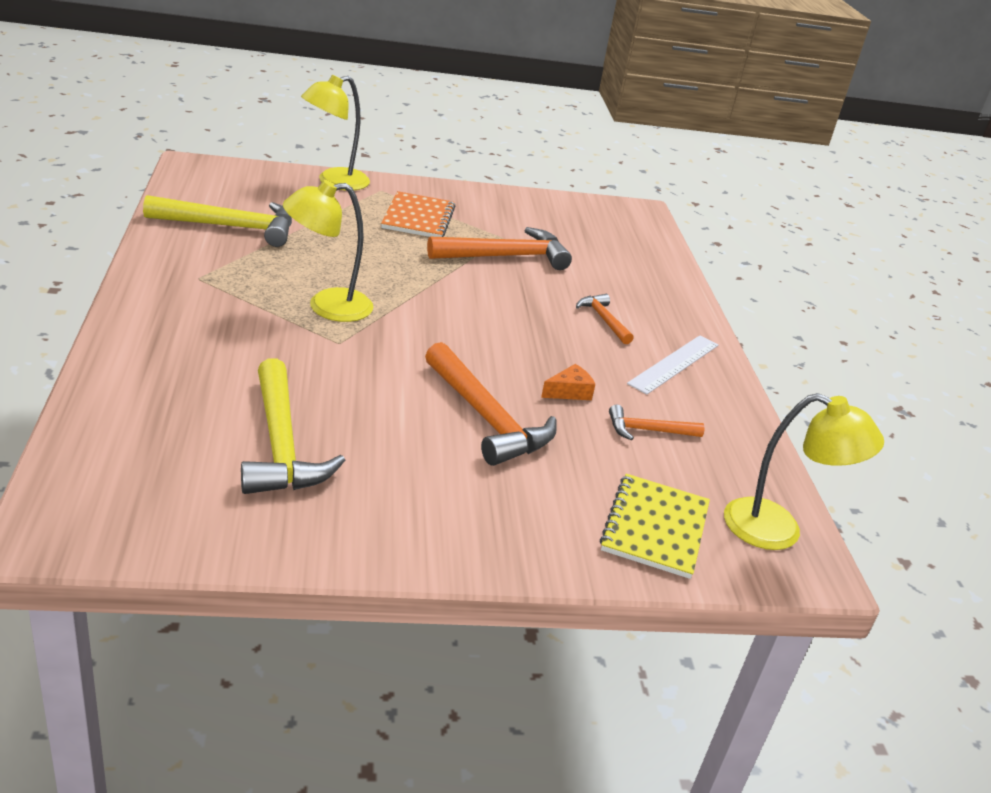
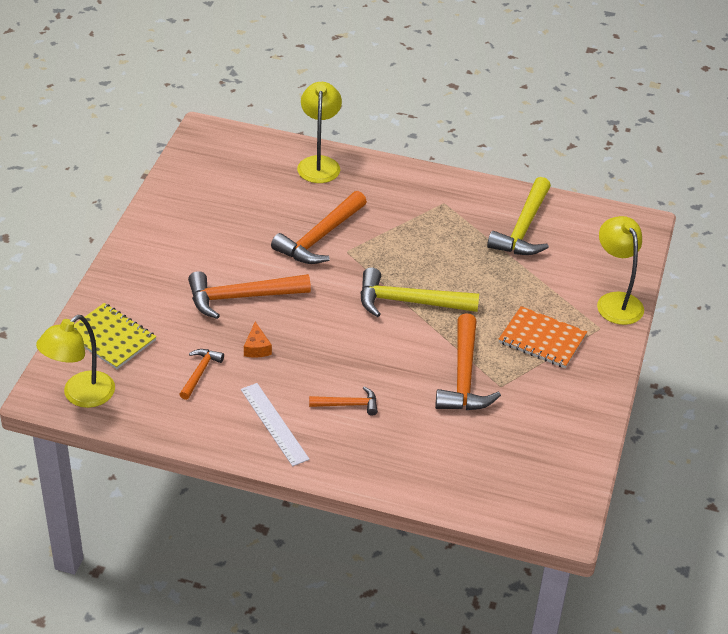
camera: 115 degrees right, 10 degrees up
yellow hammer [241,358,346,494] -> yellow hammer moved to [360,268,479,317]
yellow lamp [283,180,373,322] -> yellow lamp moved to [297,82,342,183]
none -> orange hammer [271,191,367,264]

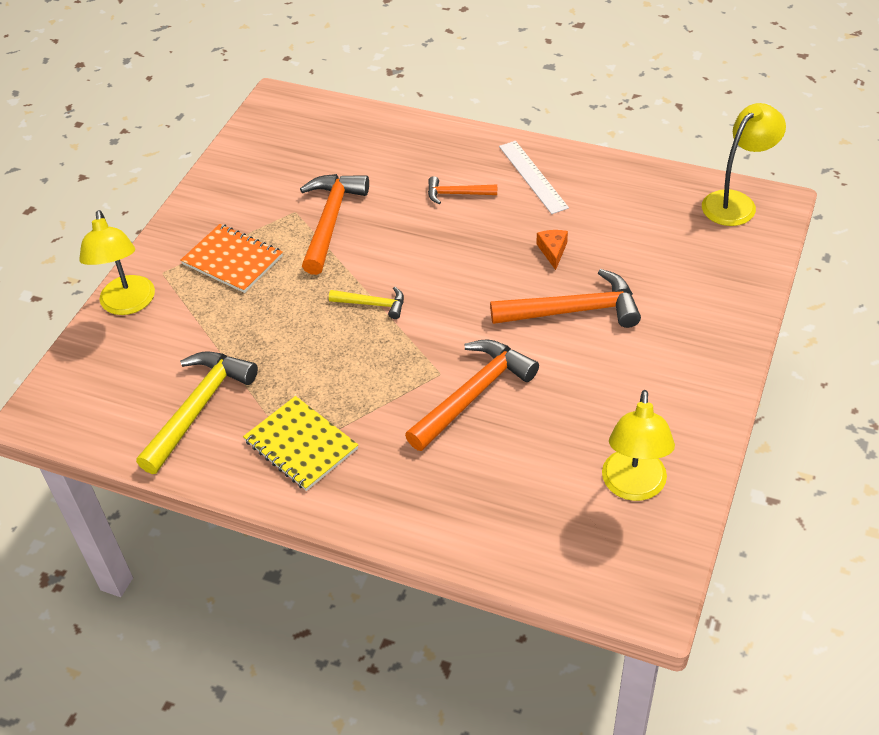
camera: 170 degrees left, 5 degrees up
yellow notebook [74,303,157,369] -> yellow notebook moved to [243,396,358,491]
orange hammer [179,349,224,400] -> none
yellow lamp [297,82,342,183] -> yellow lamp moved to [602,390,675,501]
yellow hammer [360,268,479,317] -> yellow hammer [329,287,404,319], size x0.53

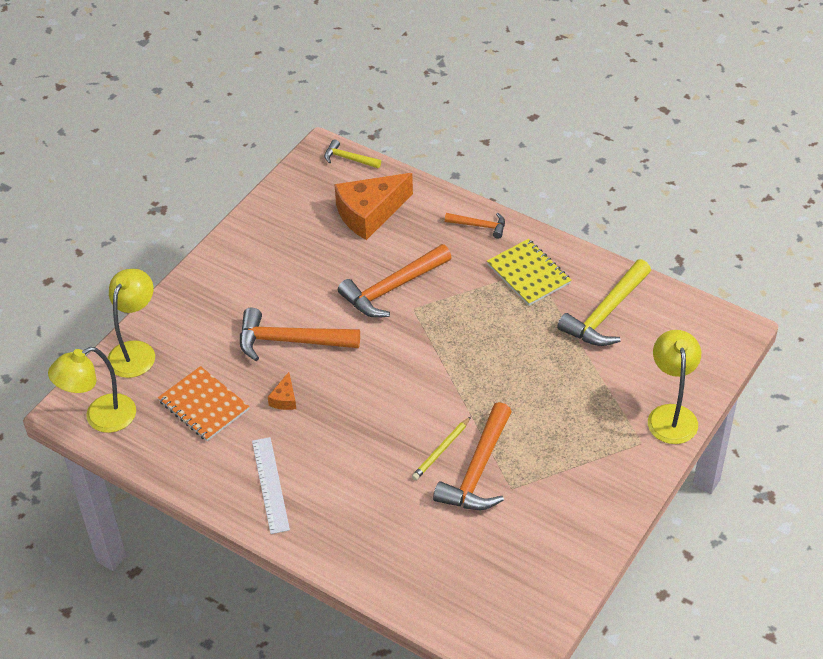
camera: 170 degrees left, 0 degrees up
orange notebook [181,224,283,293] -> orange notebook moved to [158,366,250,441]
yellow hammer [329,287,404,319] -> yellow hammer moved to [325,139,381,168]
orange hammer [428,176,497,204] -> orange hammer moved to [445,213,505,239]
yellow lamp [602,390,675,501] -> yellow lamp moved to [107,269,155,378]
none -> orange cheese [334,173,413,240]
none -> yellow pencil [412,417,471,480]

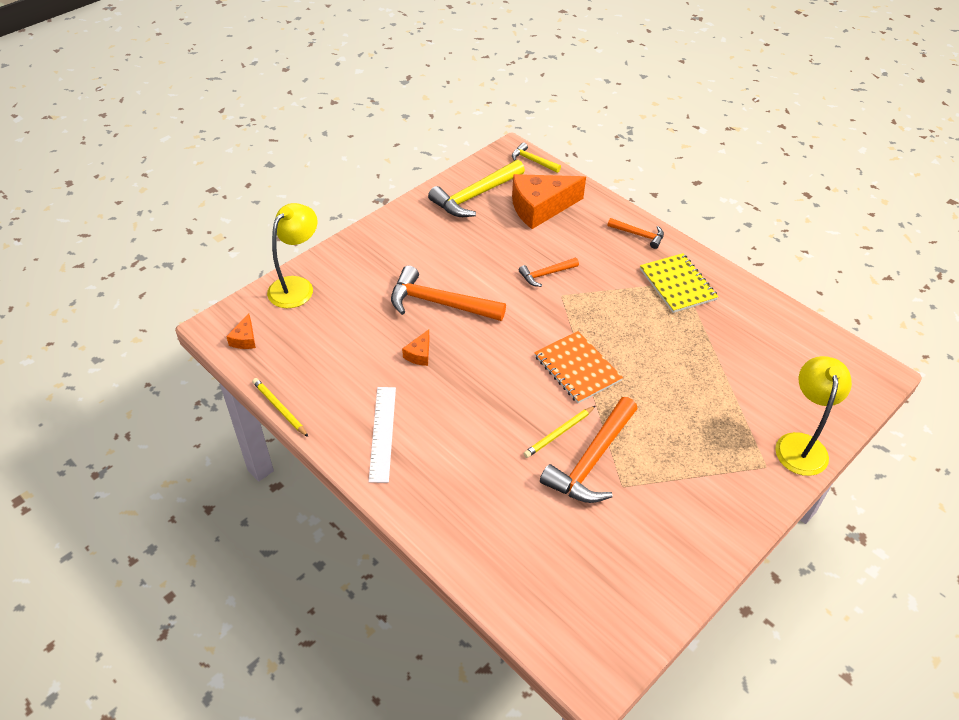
camera: 10 degrees right, 0 degrees up
yellow lamp [48,347,136,433] -> orange cheese [226,313,256,349]
orange notebook [158,366,250,441] -> orange notebook moved to [534,331,623,403]
orange hammer [338,244,452,318] -> orange hammer [519,258,579,287], size x0.53
yellow hammer [557,259,651,346] -> yellow hammer moved to [428,160,525,217]
none -> yellow pencil [252,378,308,437]

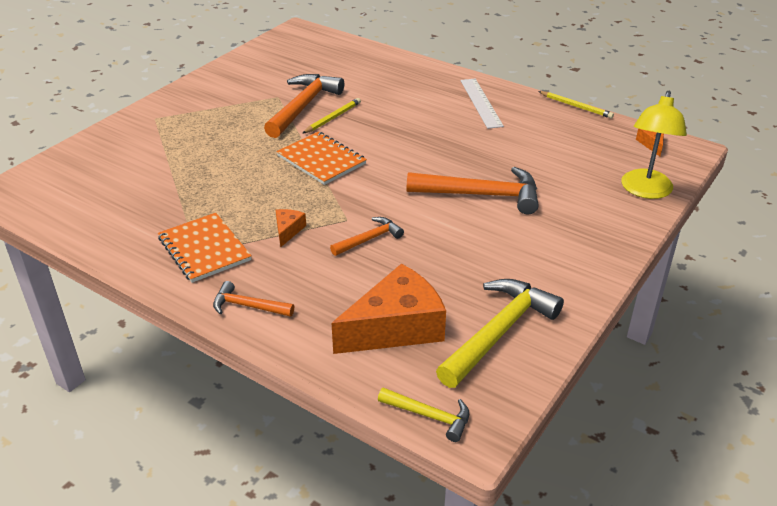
camera: 170 degrees right, 10 degrees down
orange cheese [402,329,430,366] -> orange cheese moved to [276,209,306,248]
yellow notebook [640,253,719,313] -> orange notebook [158,213,252,283]
yellow lamp [775,356,852,476] -> none

